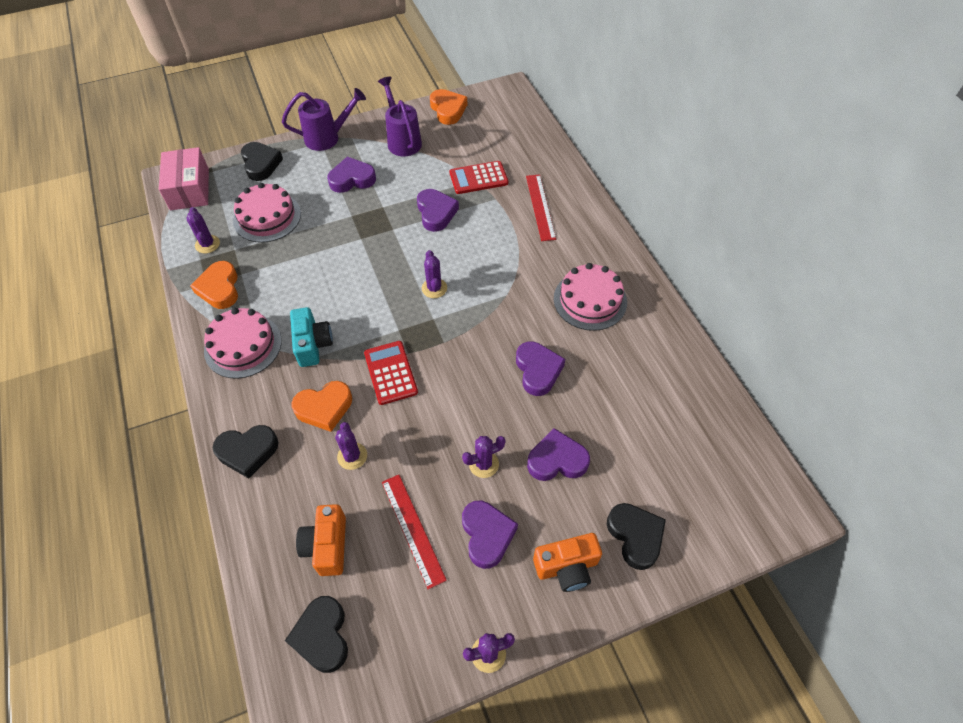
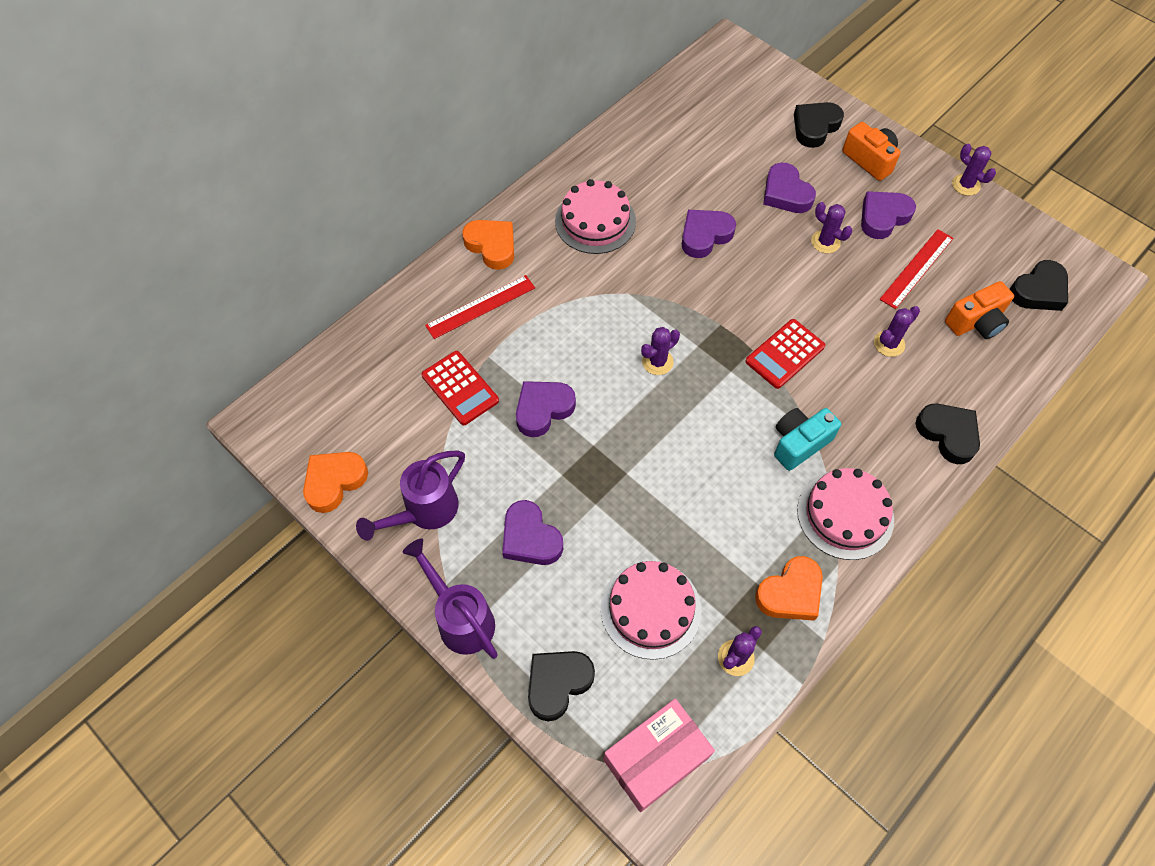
camera: 115 degrees left, 5 degrees up
orange heart [291,381,352,432] -> orange heart moved to [462,220,514,270]

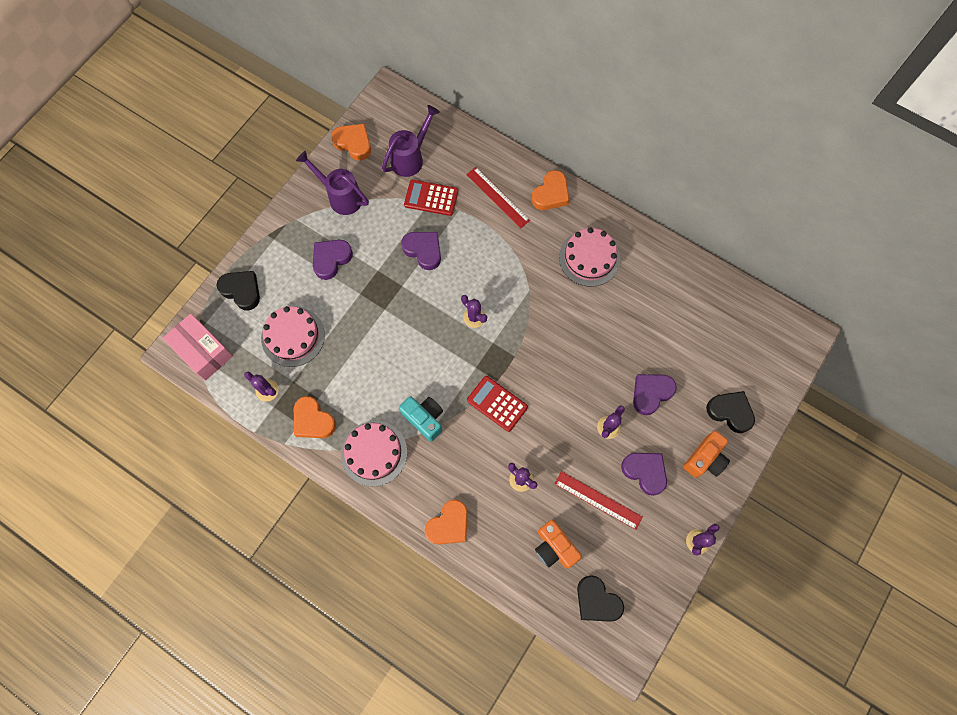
camera: 80 degrees right, 10 degrees up
purple watering can [402,539,498,659] -> purple watering can moved to [382,105,440,177]
red calculator [421,351,499,425] -> red calculator turned 60 degrees clockwise [404,180,458,216]
purple heart [682,210,736,258] -> none
black heart [916,404,980,464] -> orange heart [424,499,468,544]

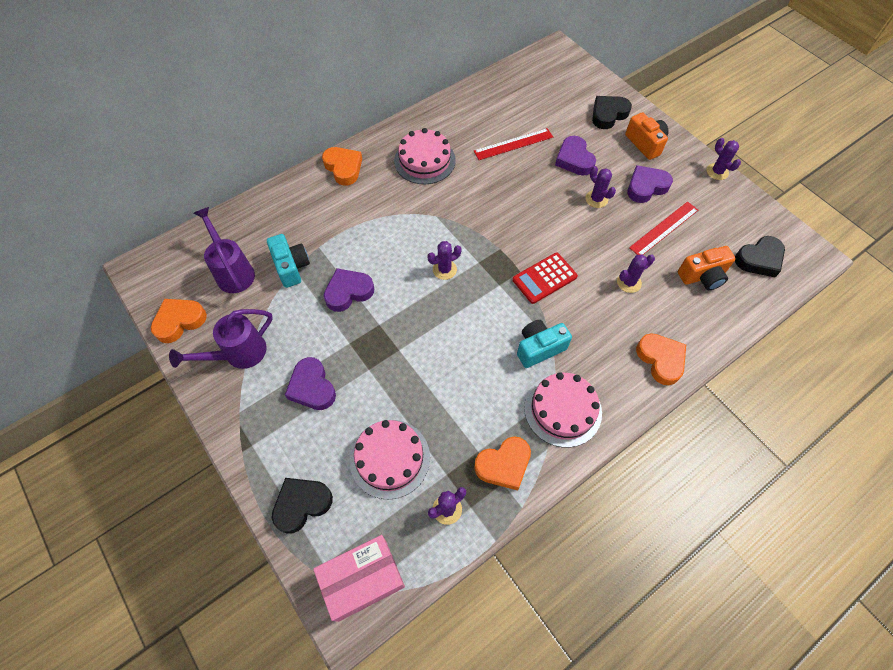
camera: 70 degrees left, 10 degrees down
red calculator [404,180,458,216] -> turquoise camera [267,234,310,288]
red ruler [466,167,530,228] -> red ruler moved to [474,128,553,160]

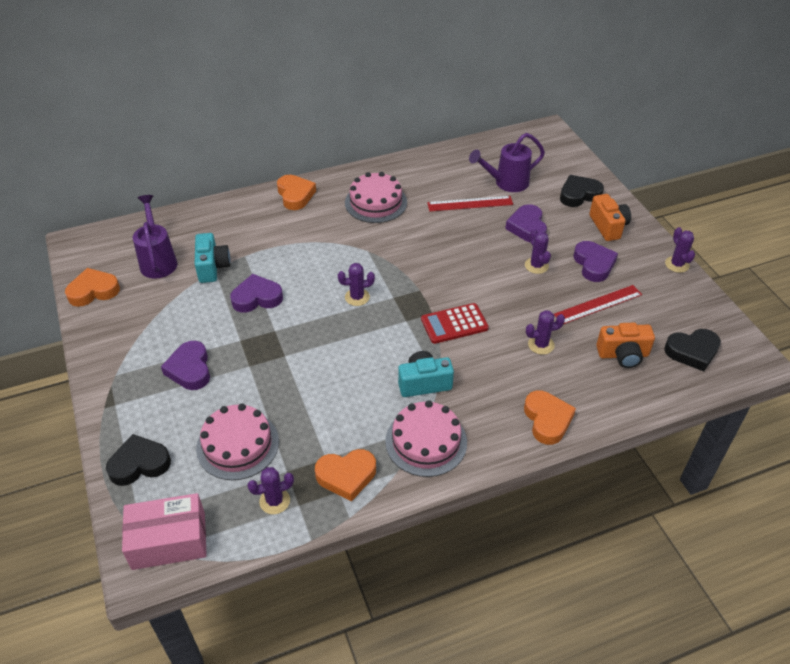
camera: 15 degrees right, 15 degrees down
purple watering can [169,309,273,369] -> purple watering can moved to [469,133,545,192]
purple heart [627,165,673,203] -> purple heart turned 90 degrees clockwise [573,241,618,282]

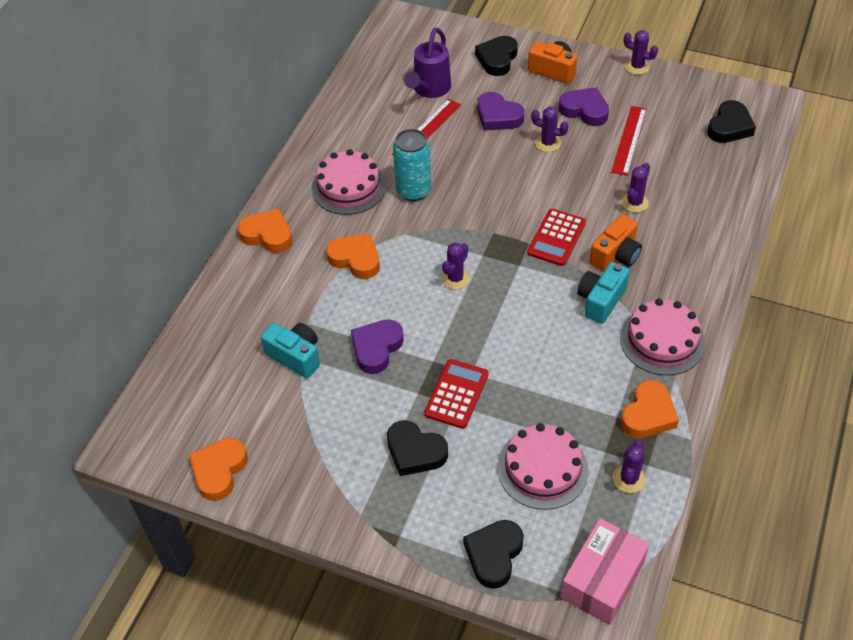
camera: 45 degrees left, 5 degrees up
purple watering can [133,195,177,279] -> none
purple heart [161,341,210,390] -> black heart [387,420,448,476]
orange heart [524,390,576,445] -> orange heart moved to [326,233,380,279]
orange camera [596,323,655,368] -> orange camera moved to [589,214,642,272]
none -> turquoise can [393,129,431,201]
none -> red calculator [424,359,488,429]

